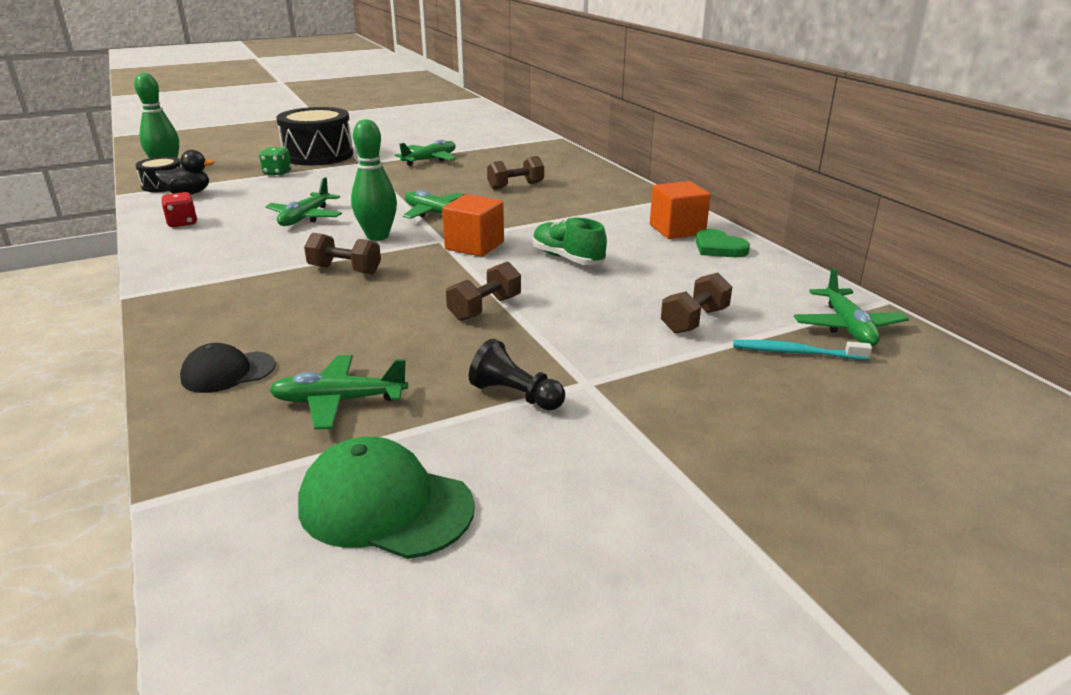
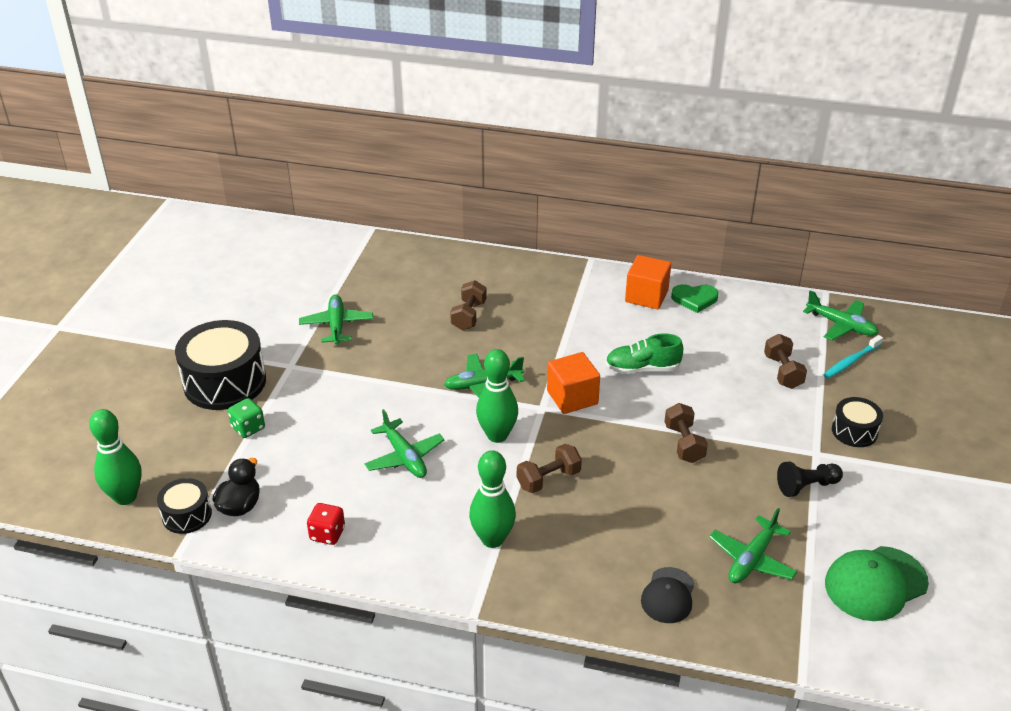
camera: 50 degrees left, 10 degrees up
none -> green bowling pin [469,450,516,548]
none -> black drum [832,397,883,447]

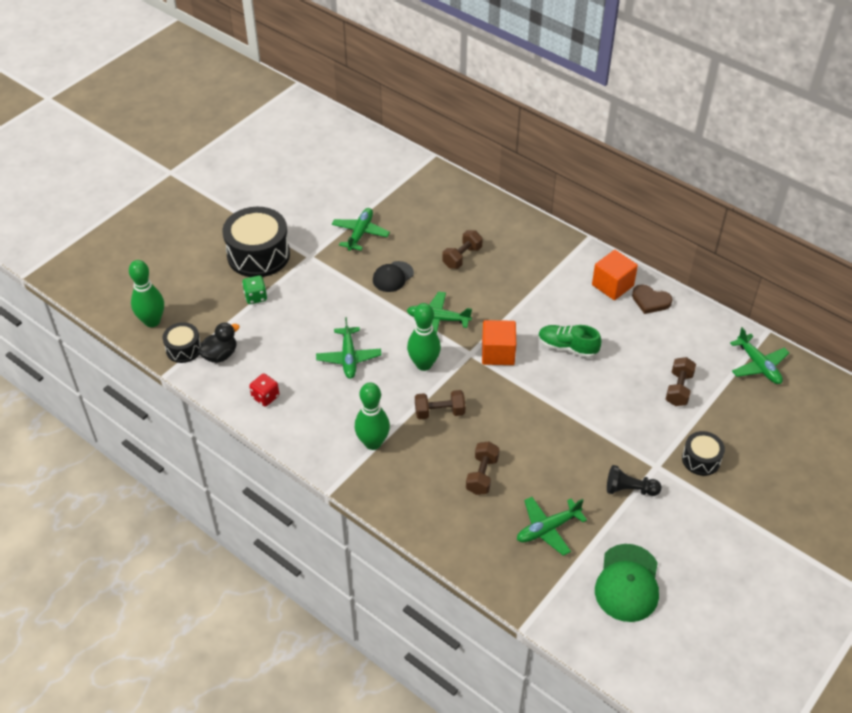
camera: 25 degrees right, 10 degrees up
black cap [641,567,695,623] -> black cap moved to [373,261,414,292]
brown dumbbell [664,403,708,463] -> brown dumbbell moved to [466,441,500,495]
green heart [671,284,719,313] -> brown heart [632,284,673,314]
turquoise toothbrush [823,335,883,379] -> none
green cap [825,546,929,621] -> green cap turned 75 degrees counterclockwise [595,544,659,622]

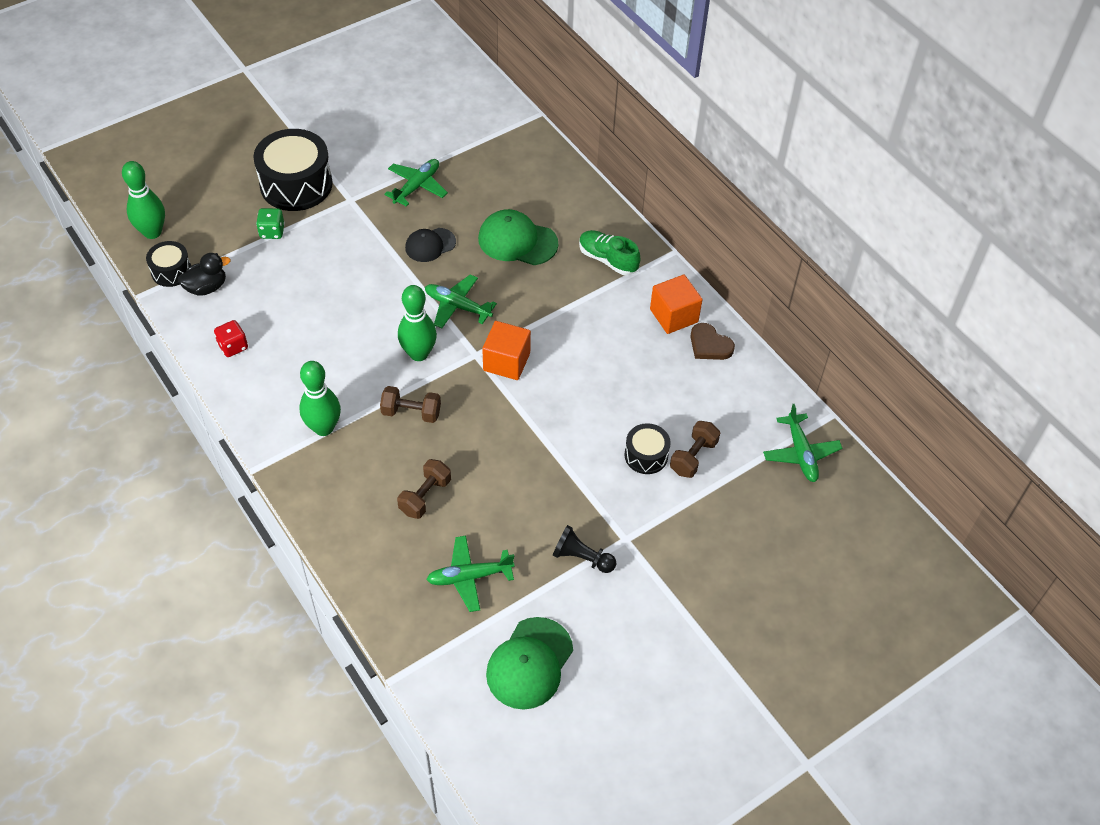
camera: 15 degrees right, 5 degrees up
green plane [316,317,381,379] -> none
brown dumbbell [442,230,483,269] -> green cap [478,209,558,265]
green shoe [538,325,601,358] -> green shoe moved to [579,230,640,275]
black drum [682,431,725,476] -> black drum moved to [625,423,671,474]

